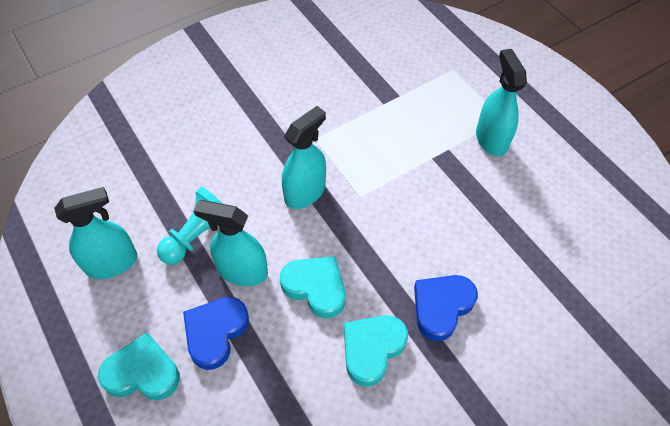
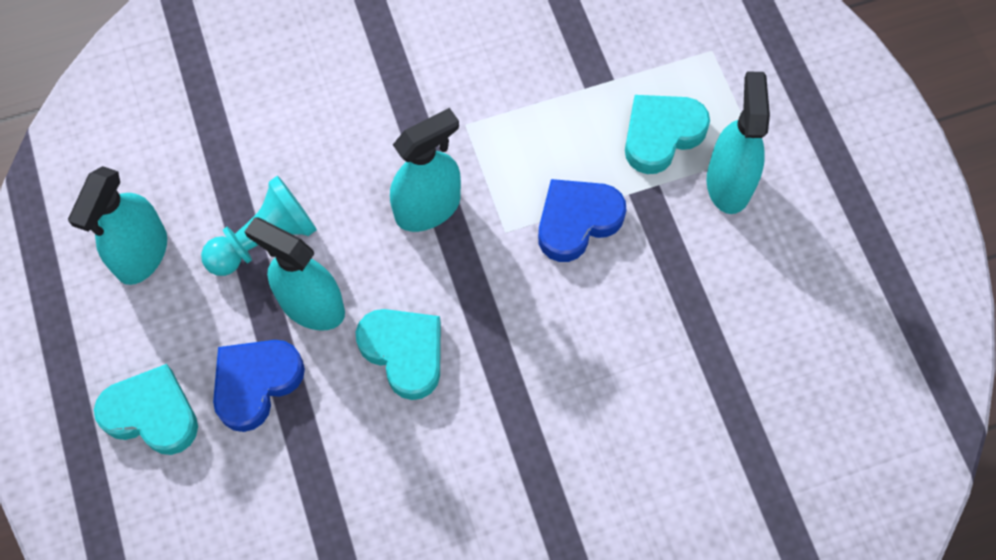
camera: 15 degrees right, 10 degrees up
turquoise spray bottle [54,187,137,279] -> turquoise spray bottle turned 120 degrees clockwise [68,166,167,285]
turquoise heart [344,315,408,387] -> turquoise heart moved to [625,95,710,174]
blue heart [414,275,478,341] -> blue heart moved to [538,179,626,262]

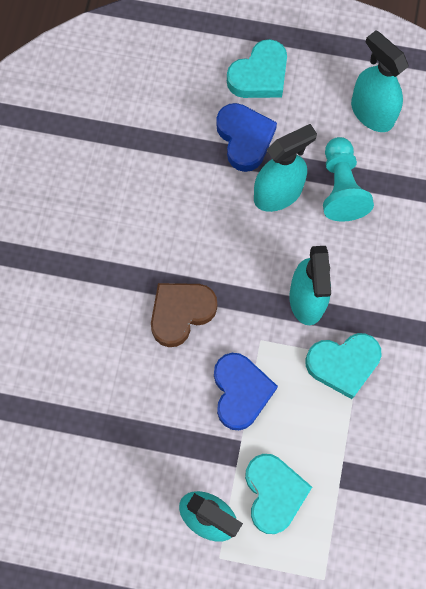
camera: 120 degrees right, 5 degrees up
turquoise heart [356,309,441,400] -> turquoise heart moved to [305,333,382,399]
none -> brown heart [151,283,217,347]

